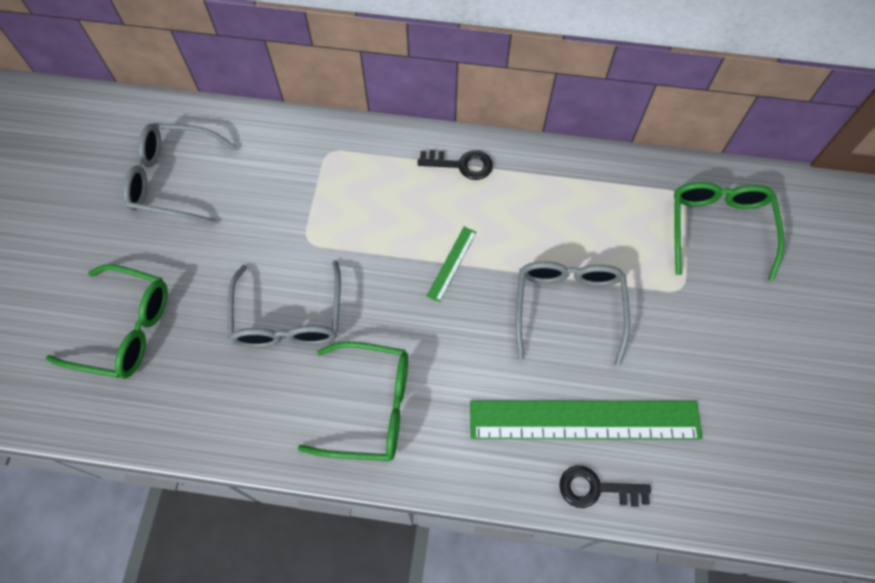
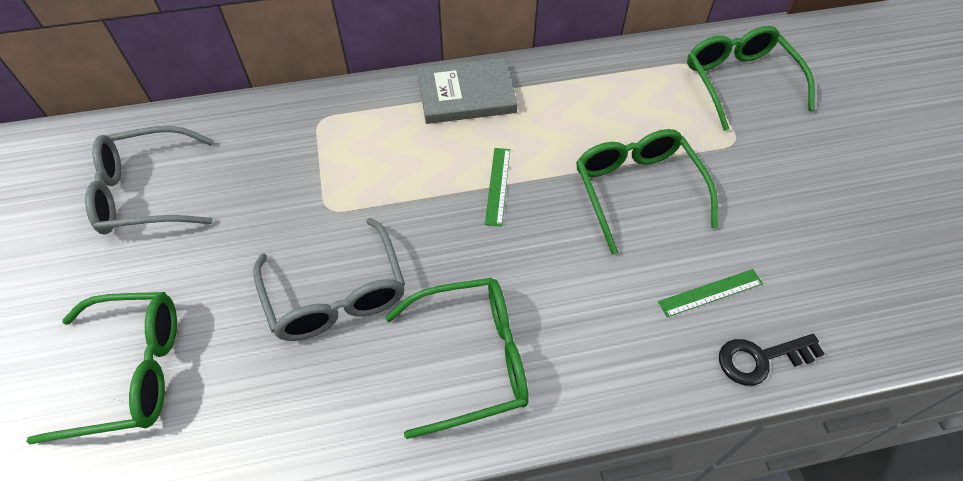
camera: 20 degrees left, 10 degrees down
black key [418,150,493,180] -> grey book [417,58,518,124]
green ruler [470,400,702,440] -> green ruler [658,269,763,317], size x0.41
grey glasses [515,261,630,366] -> green glasses [576,129,718,255]

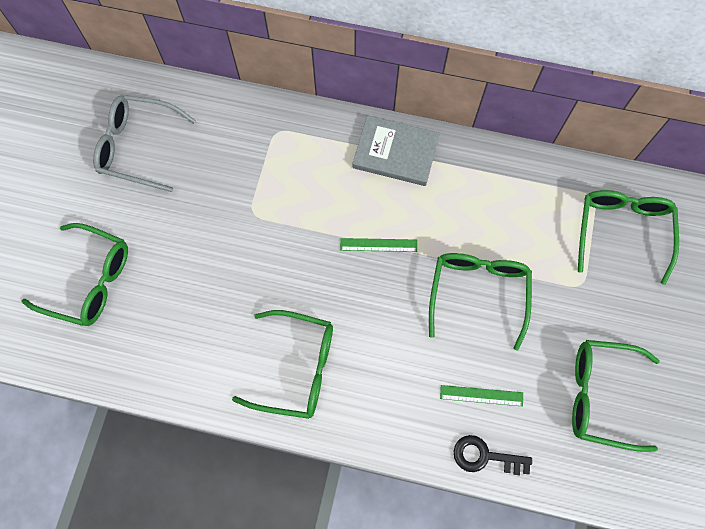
camera: 25 degrees right, 15 degrees up
grey glasses [253,218,405,341] -> none
green ruler [485,148,510,226] -> green ruler turned 60 degrees clockwise [340,238,417,252]
none -> green glasses [572,340,660,452]

